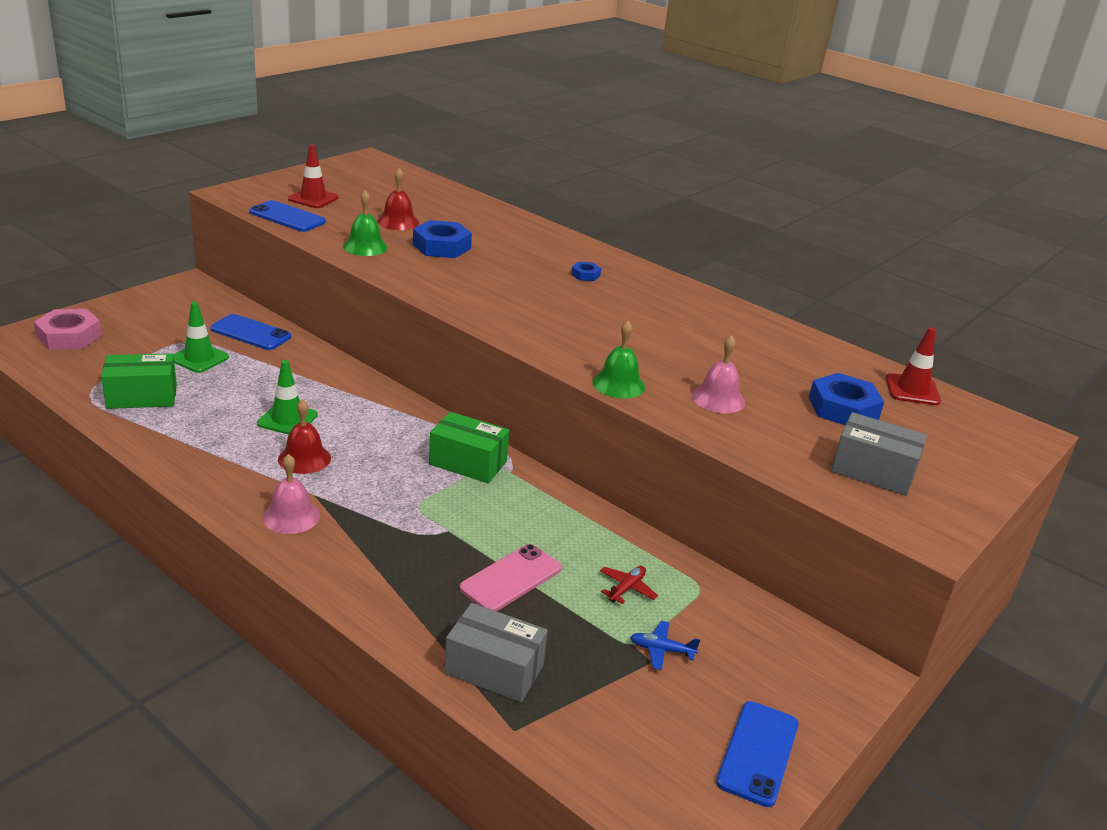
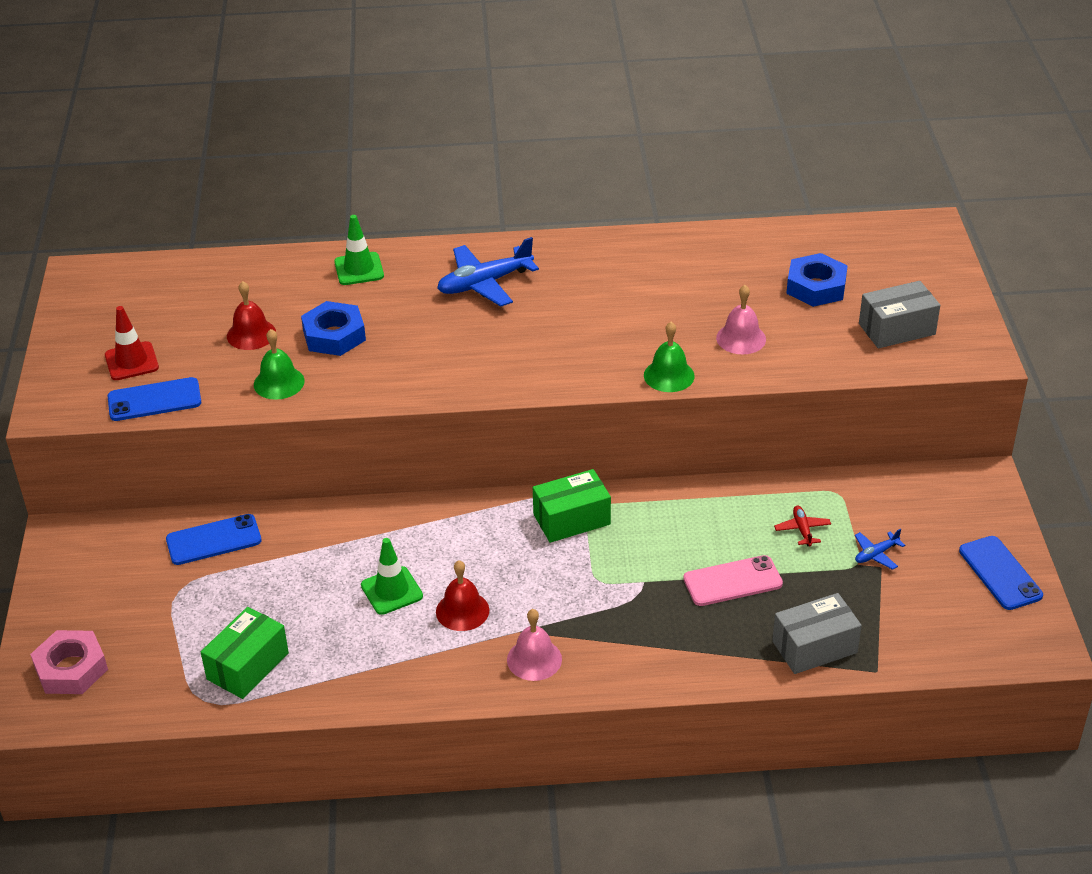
camera: 40 degrees left, 10 degrees up
green traffic cone [174,302,229,373] -> green traffic cone moved to [334,215,384,285]
pink phone [459,544,561,611] -> pink phone turned 75 degrees clockwise [683,555,783,606]
blue nut [571,262,601,281] -> blue plane [437,237,539,307]
red traffic cone [886,327,941,405] -> none

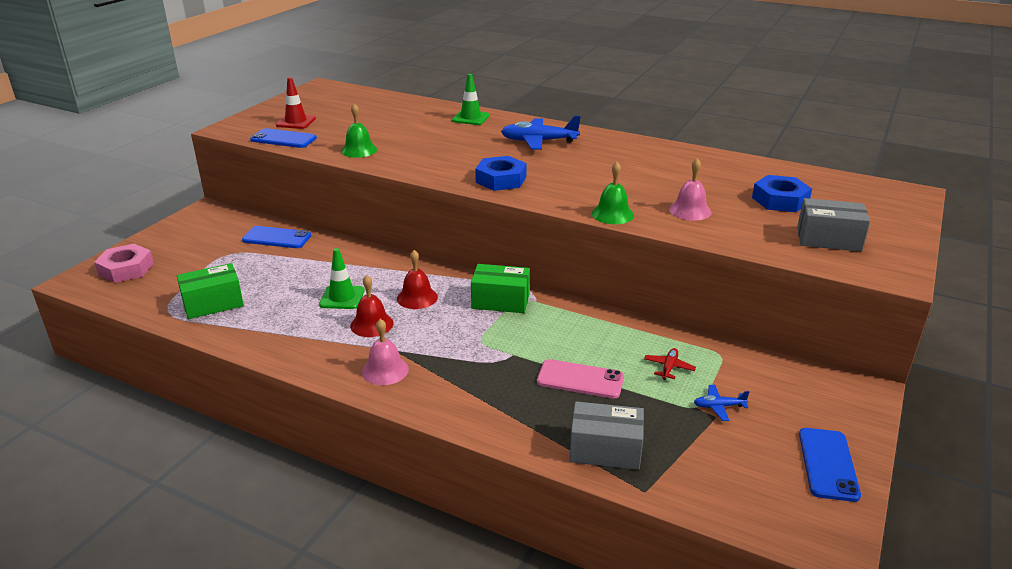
camera: 30 degrees right, 10 degrees down
red bell [227,281,276,350] -> red bell moved to [397,250,438,309]
blue nut [301,301,366,356] -> blue nut moved to [475,156,527,191]

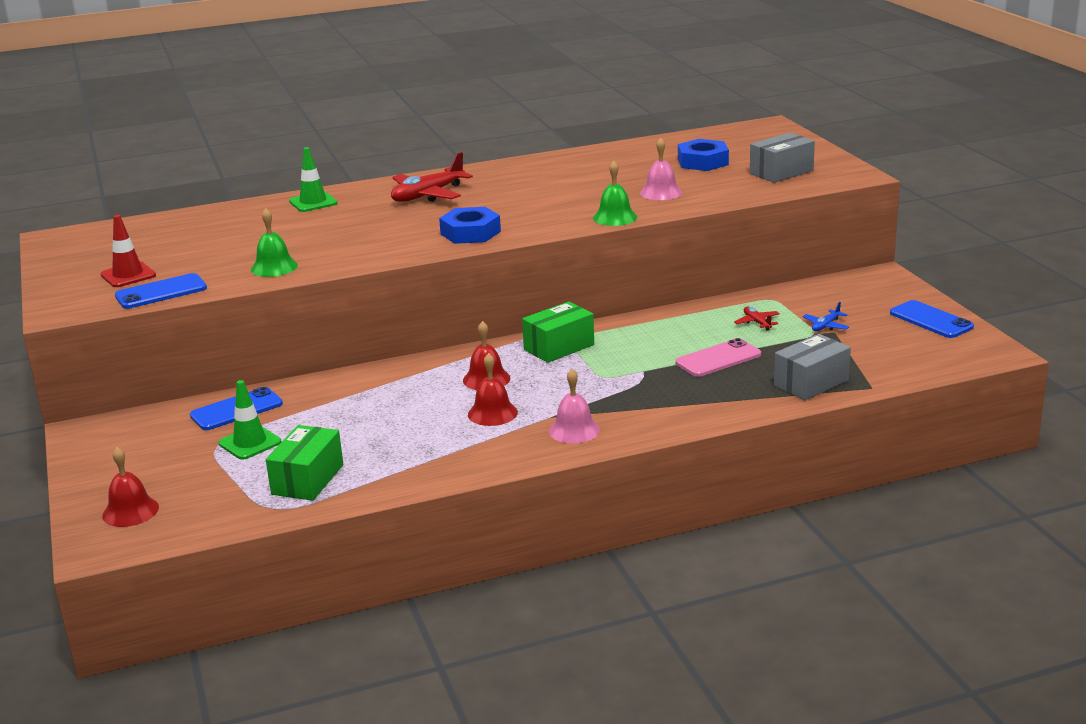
camera: 45 degrees left, 5 degrees down
pink nut [94,244,154,283] -> red bell [102,447,159,527]
green traffic cone [319,248,365,309] -> green traffic cone moved to [219,380,282,460]
blue plane [501,116,581,150] -> red plane [391,152,473,202]

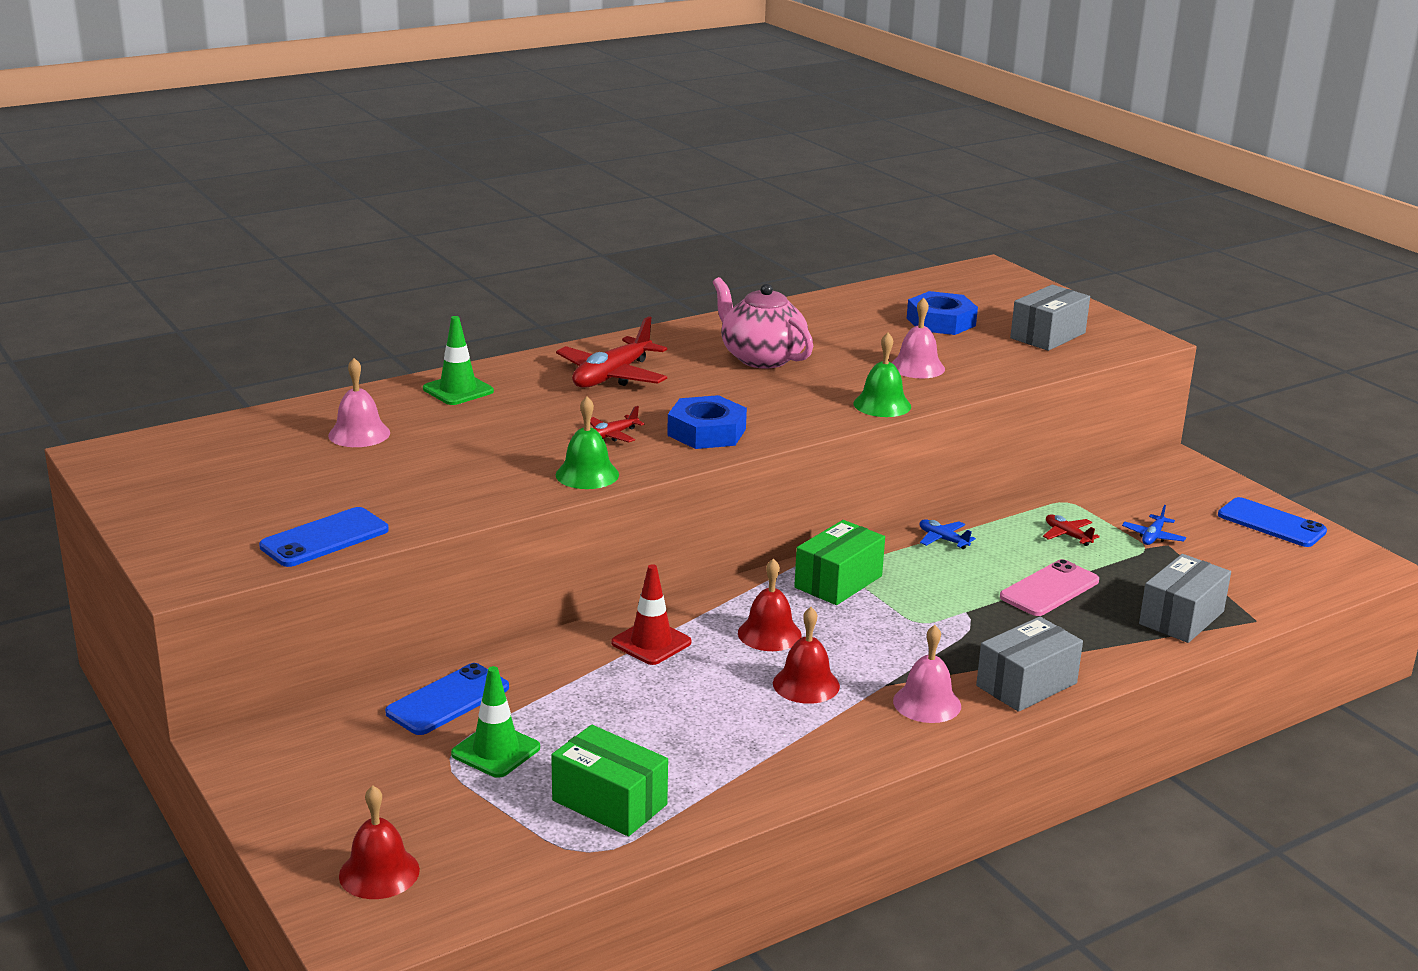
camera: 15 degrees left, 0 degrees up
red traffic cone [100,215,156,287] -> red traffic cone moved to [611,564,691,665]
green bell [251,208,298,277] -> green bell moved to [556,396,619,489]
green box [266,425,343,501] -> green box turned 60 degrees counterclockwise [551,725,668,836]
none -> pink bell [328,358,390,447]
none -> red plane [590,406,644,442]
none -> pink teapot [713,277,813,369]
none -> blue plane [920,519,976,549]
none -> grey box [976,617,1083,712]

